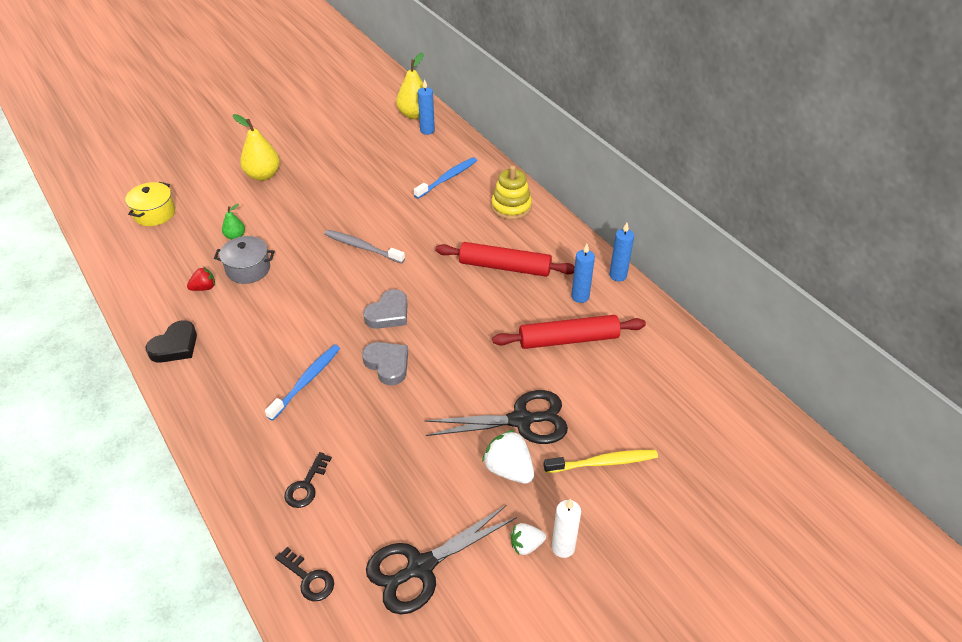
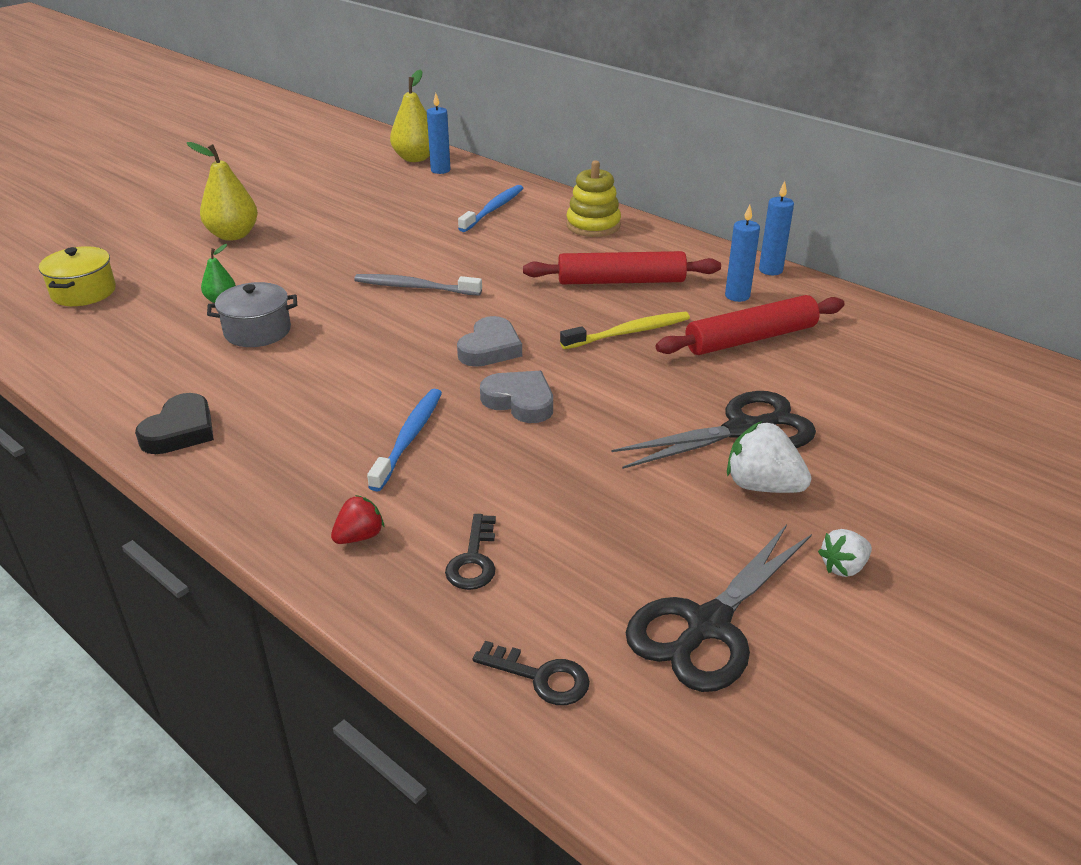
camera: 15 degrees left, 10 degrees down
red strawberry [187,267,215,291] -> red strawberry moved to [331,495,384,544]
yellow toothbrush [543,450,658,473] -> yellow toothbrush moved to [560,312,690,349]
white candle [552,499,581,558] -> none

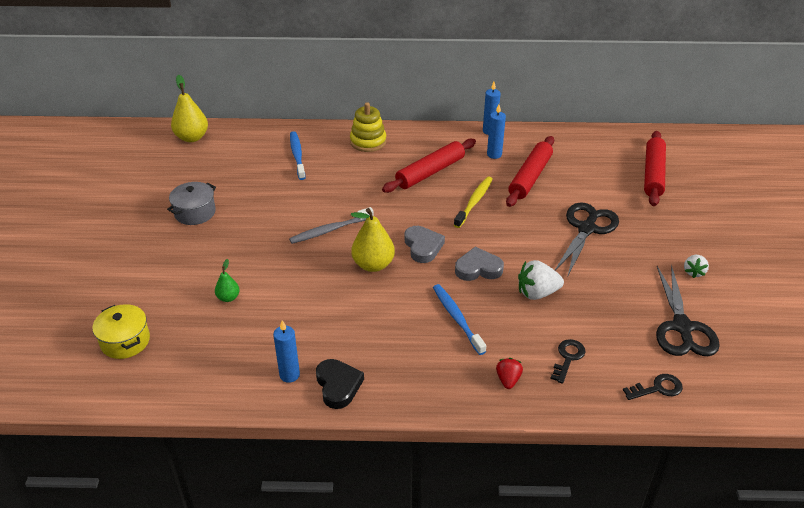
camera: 40 degrees left, 5 degrees up
yellow pear [187,142,258,241] -> yellow pear moved to [351,208,395,272]
grey pot [207,282,297,347] -> grey pot moved to [167,182,216,225]
blue candle [427,93,450,174] -> blue candle moved to [273,320,300,383]
black key [445,514,496,590] -> black key turned 120 degrees counterclockwise [550,339,585,384]
white strawberry [727,421,811,493] -> white strawberry moved to [518,260,564,300]
none -> red rolling pin [644,131,666,206]

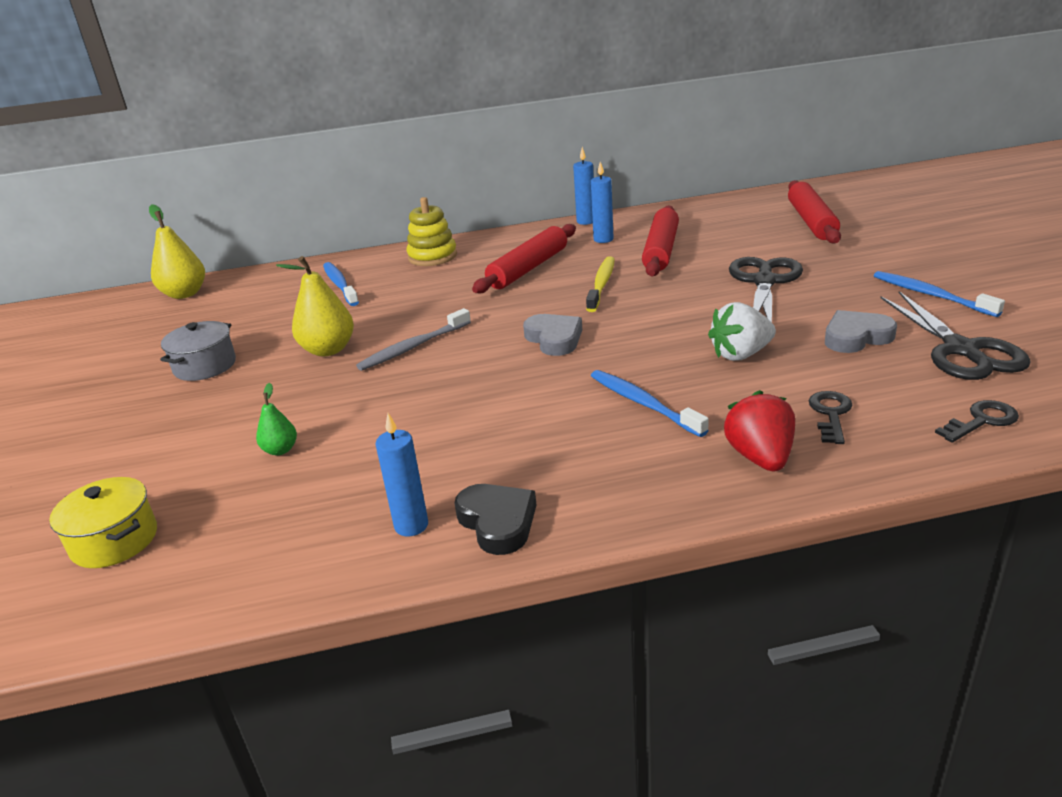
camera: 10 degrees left, 10 degrees down
yellow pear [351,208,395,272] -> yellow pear moved to [276,256,354,356]
grey heart [455,247,504,281] -> grey heart moved to [825,310,897,353]
red strawberry [496,358,523,389] -> red strawberry [724,390,795,472], size x1.64
white strawberry [684,255,709,278] -> blue toothbrush [874,271,1005,317]

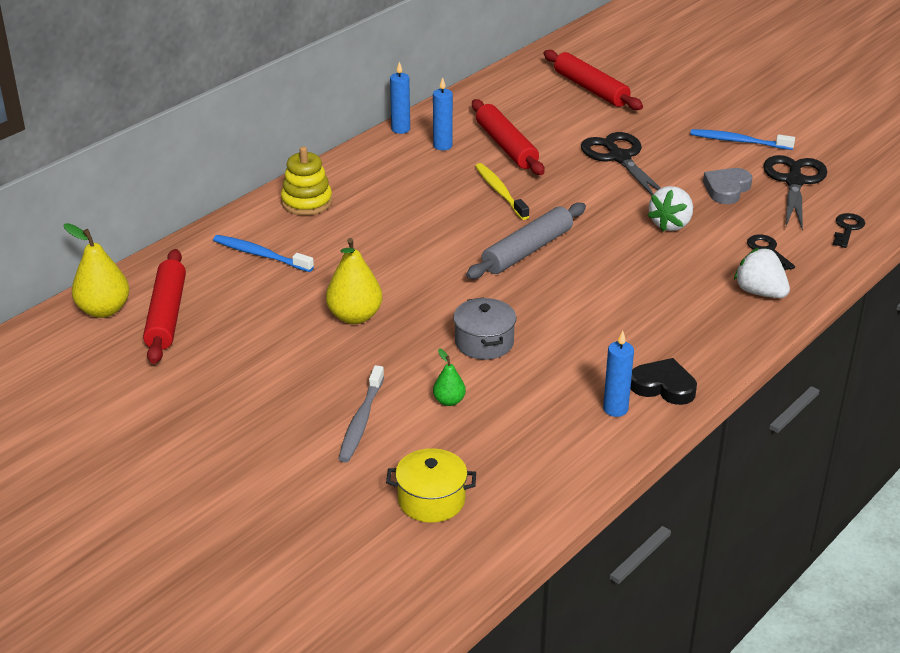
camera: 40 degrees left, 5 degrees up
grey pot [160,321,236,381] -> grey pot moved to [453,297,516,360]
grey toothbrush [356,308,471,371] -> grey toothbrush moved to [339,365,384,463]
red rolling pin [472,224,576,293] -> red rolling pin moved to [143,249,186,364]
grey heart [523,314,582,356] -> grey rolling pin [466,203,586,279]
blue toothbrush [591,370,709,437] -> none
red strawberry [724,390,795,472] -> white strawberry [734,248,790,298]
black scissors [880,291,1031,380] -> black scissors turned 120 degrees counterclockwise [763,155,827,231]

